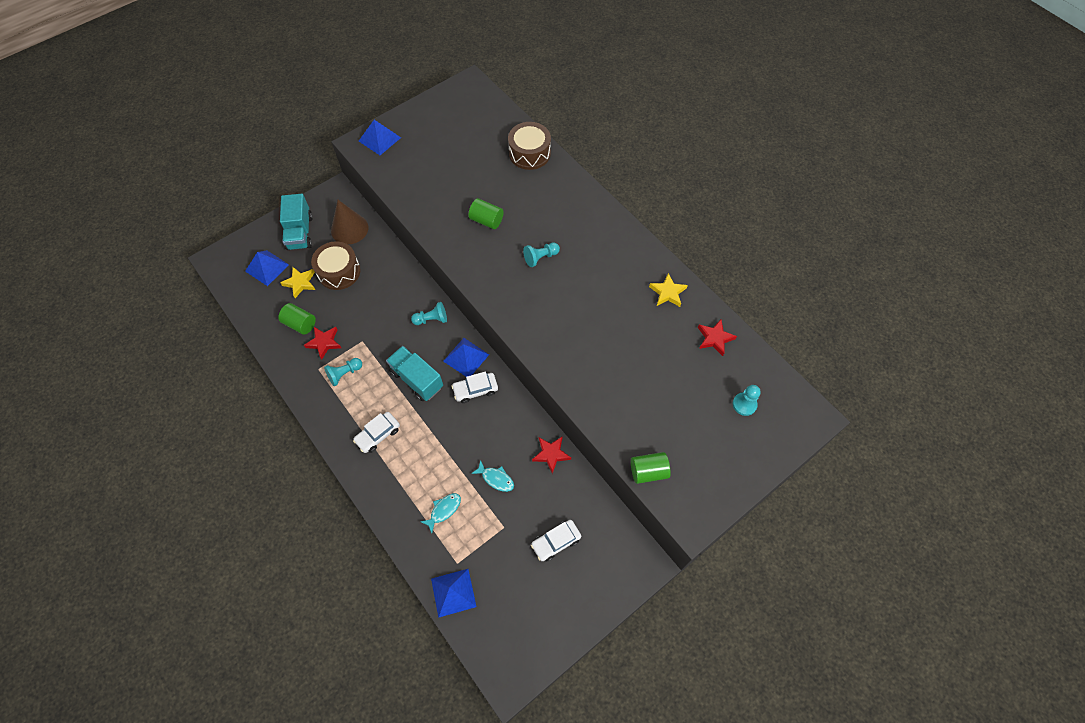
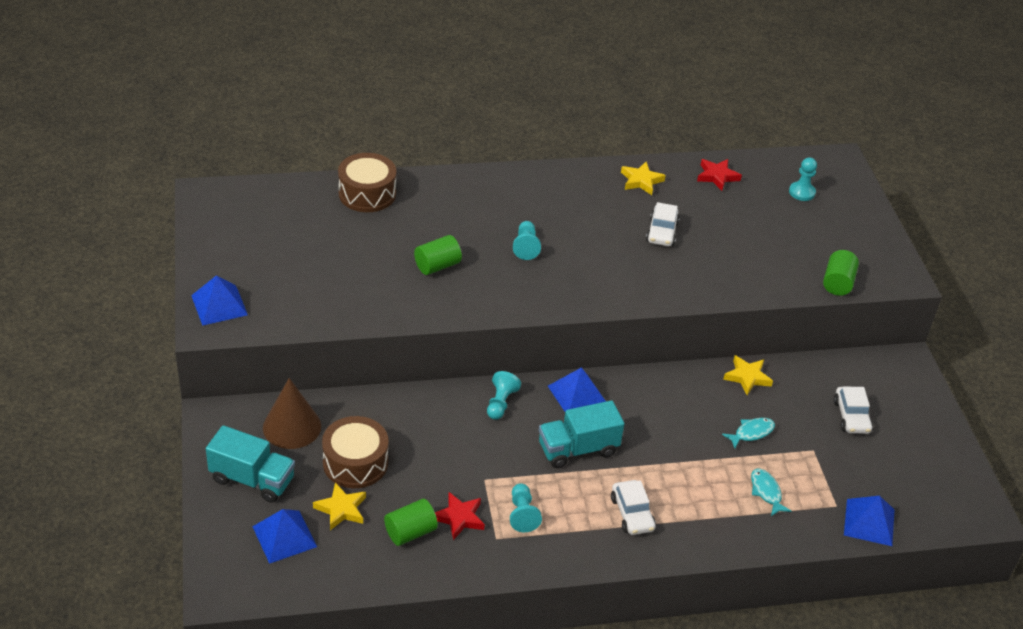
camera: 65 degrees left, 20 degrees down
white car [451,372,498,403] -> white car moved to [646,202,680,246]
red star [532,436,571,474] -> yellow star [723,355,773,395]

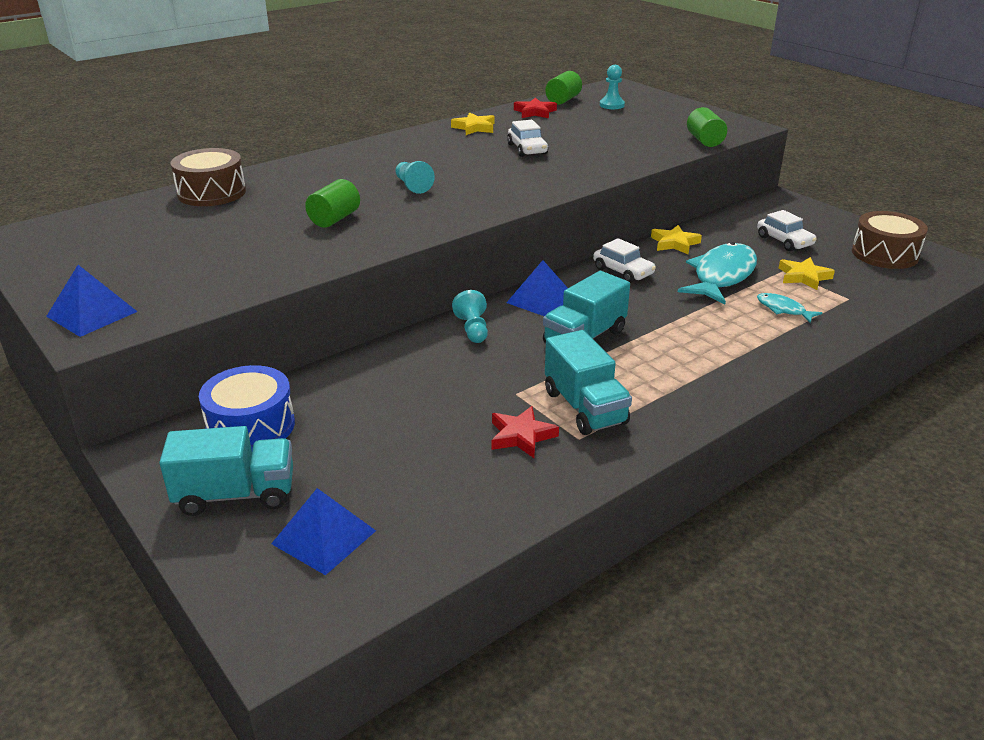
camera: 25 degrees left, 10 degrees down
brown cone [263,378,321,449] -> blue drum [199,365,295,450]
yellow star [313,482,366,530] -> yellow star moved to [779,257,835,290]
brown drum [322,416,388,488] -> brown drum moved to [852,211,928,269]
green cylinder [384,499,438,546] -> green cylinder moved to [545,71,582,105]
turquoise pawn [510,483,542,532] -> turquoise truck [545,330,632,435]
white car [611,480,656,535] -> white car moved to [593,238,656,283]
turquoise fish [722,418,775,448] -> turquoise fish [678,242,757,304], size x2.05
blue pyramid [844,496,894,546] -> none

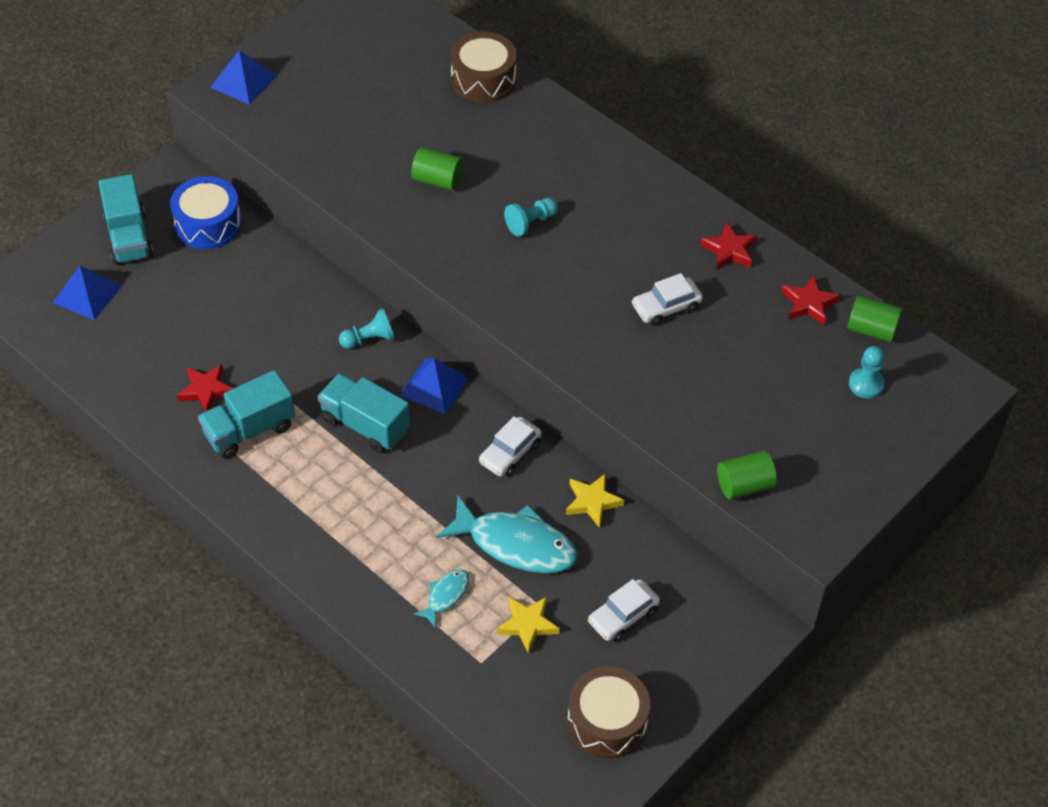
camera: 80 degrees right, 20 degrees up
yellow star [451,112,495,135] -> red star [701,223,757,270]

